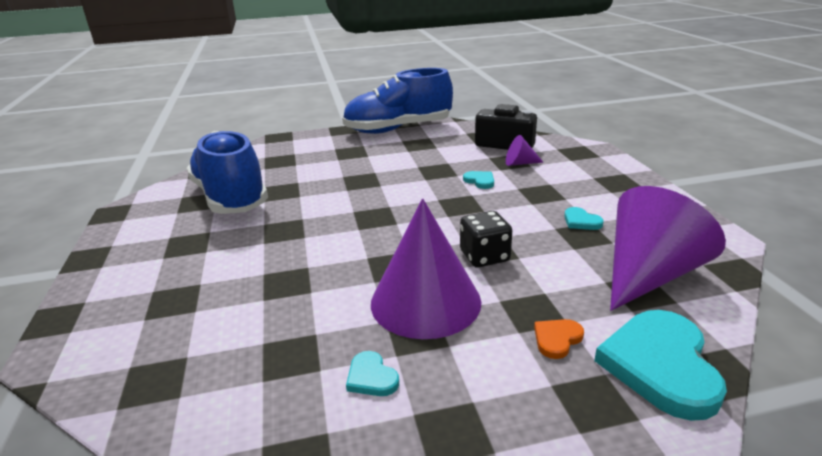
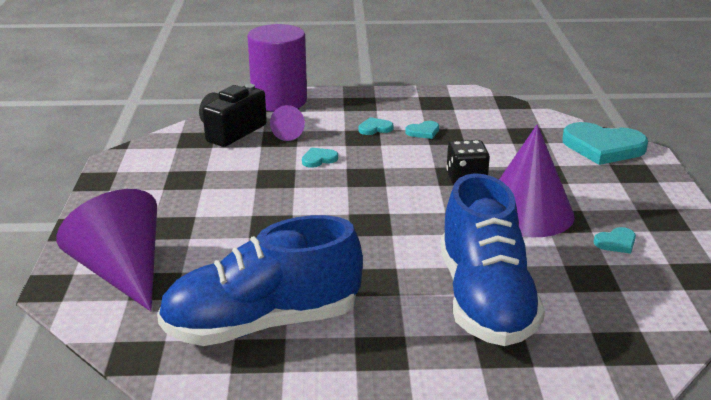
camera: 80 degrees left, 0 degrees up
blue shoe [342,68,453,134] -> blue shoe moved to [440,173,545,346]
orange heart [534,319,584,359] -> none
purple cone [610,186,726,311] -> purple cone moved to [56,189,157,311]
none -> purple cylinder [247,24,307,112]
none -> turquoise heart [358,117,394,135]

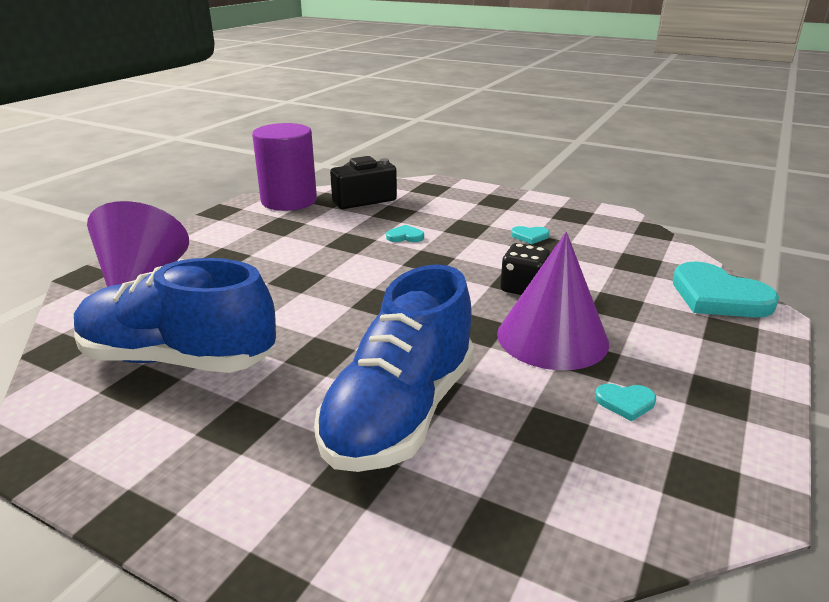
camera: 30 degrees right, 0 degrees up
purple cylinder [247,24,307,112] -> purple cylinder moved to [252,123,317,211]
purple cone [270,105,305,141] -> none
turquoise heart [358,117,394,135] -> none

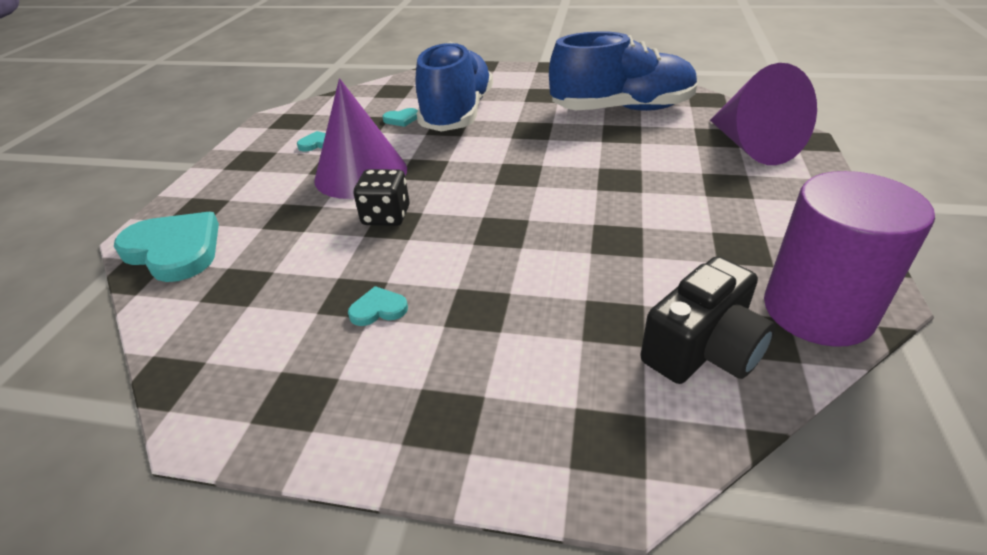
camera: 165 degrees right, 10 degrees up
turquoise heart [386,225,424,242] -> turquoise heart moved to [383,108,418,127]

